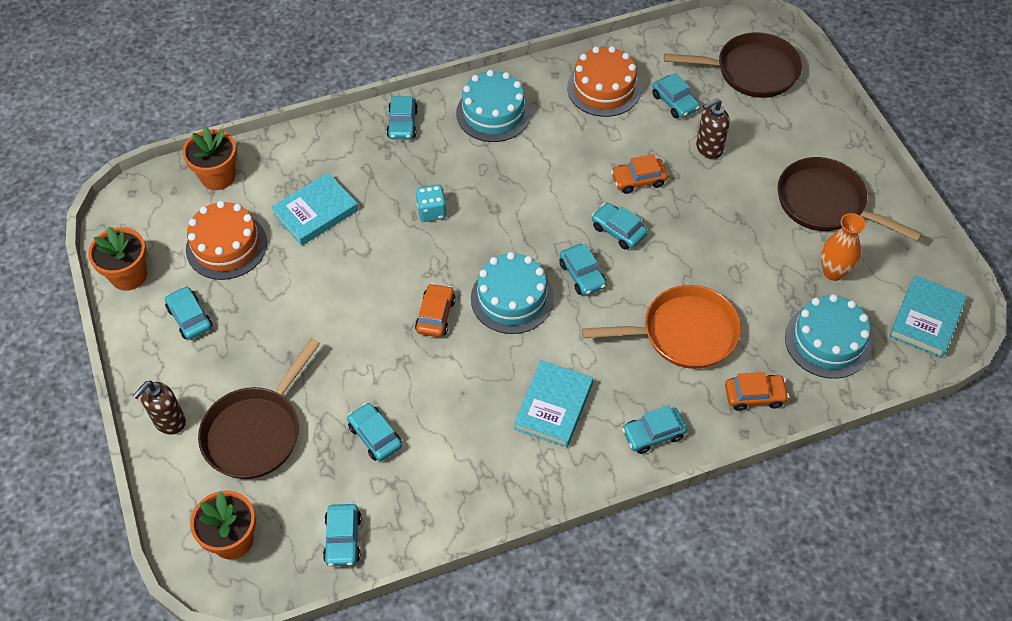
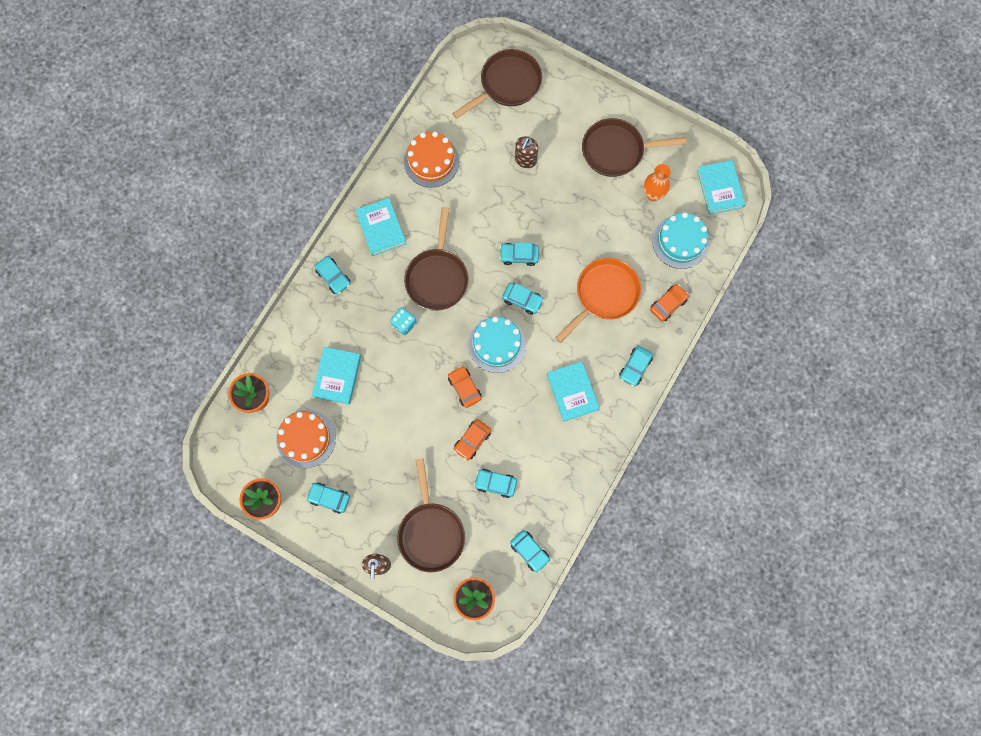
camera: 40 degrees left, 20 degrees up
turquoise cake [456,70,531,142] -> turquoise book [355,198,406,256]
orange car [611,154,668,194] -> orange car moved to [454,419,491,460]
turquoise car [652,73,700,119] -> none
none -> brown pan [404,207,468,311]

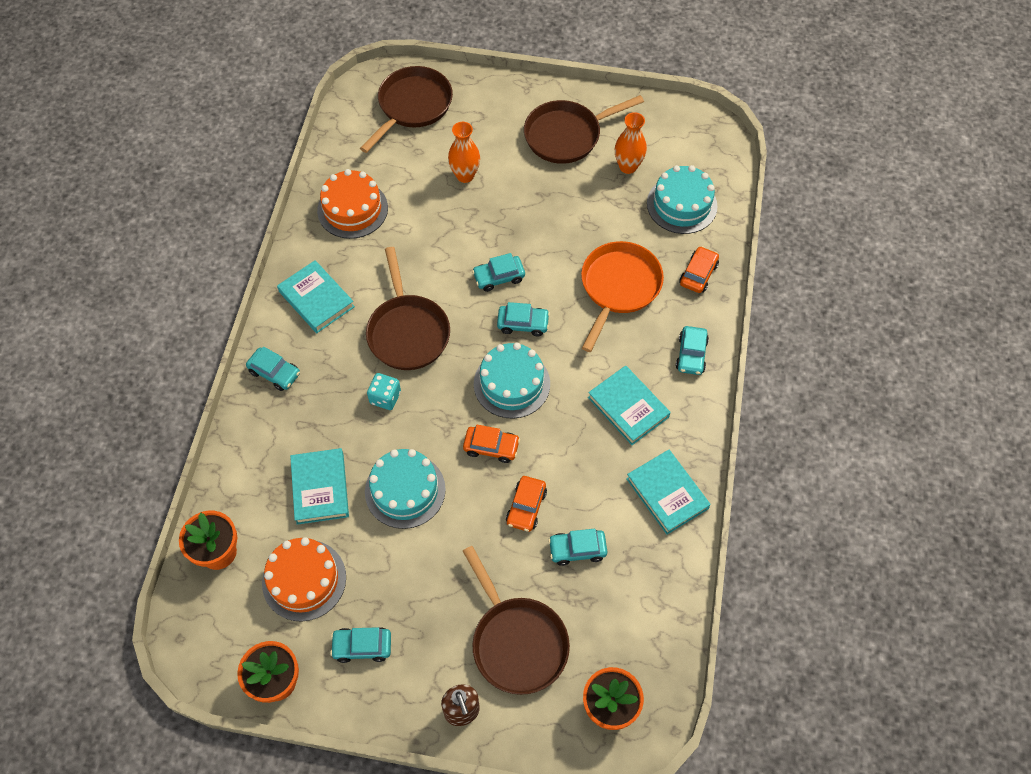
camera: 20 degrees left, 15 degrees down
orange car [448,366,482,408] -> orange car turned 150 degrees clockwise [463,425,520,463]
turquoise car [510,530,550,572] -> none
brown soap dispenser [515,136,538,168] -> orange vase [448,122,480,183]
turquoise book [697,160,746,215] -> turquoise book moved to [626,450,711,535]
none -> turquoise cake [365,449,446,529]

